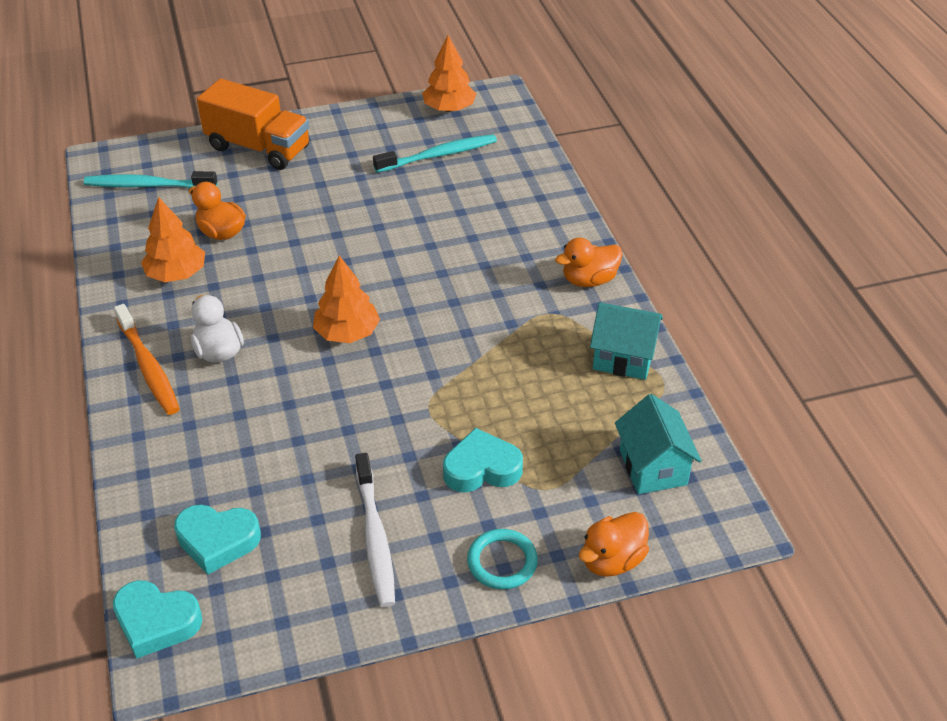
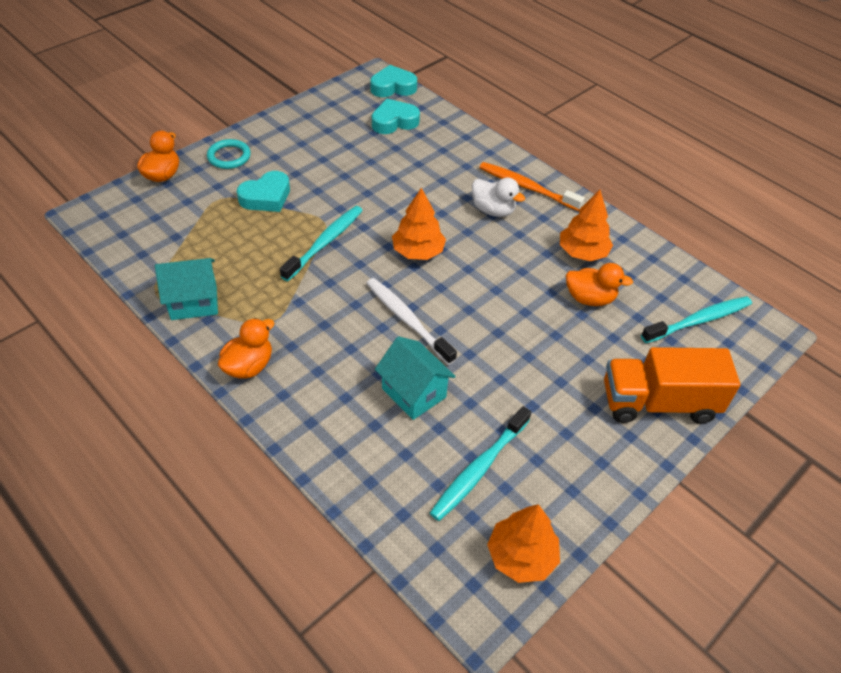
camera: 150 degrees right, 5 degrees up
white toothbrush [355,453,395,607] -> white toothbrush moved to [366,278,457,365]
turquoise house [615,394,702,494] -> turquoise house moved to [375,336,456,420]
none -> turquoise toothbrush [280,206,363,281]

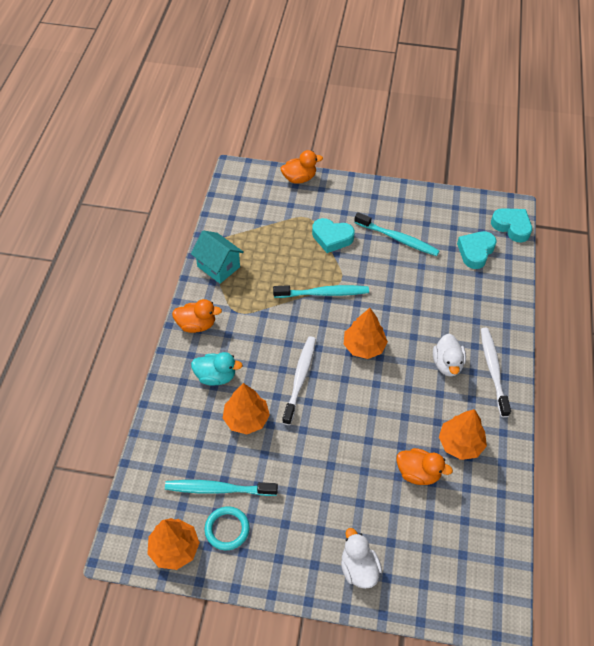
camera: 55 degrees right, 5 degrees up
turquoise ring [207,139,251,169] -> turquoise ring moved to [204,506,250,550]
turquoise heart [372,99,420,134] -> turquoise heart turned 90 degrees counterclockwise [457,231,497,269]
turquoise house [375,336,456,420] -> orange tree [223,383,270,434]
orange toothbrush [479,162,585,211] -> white toothbrush [481,328,511,417]
orange duck [566,263,633,306] -> orange duck turned 45 degrees counterclockwise [396,448,453,485]
orange truck [604,347,741,424] -> white duck [341,528,382,589]
turquoise toothbrush [641,296,752,343] -> turquoise toothbrush moved to [354,212,440,256]
none -> turquoise duck [191,352,243,386]

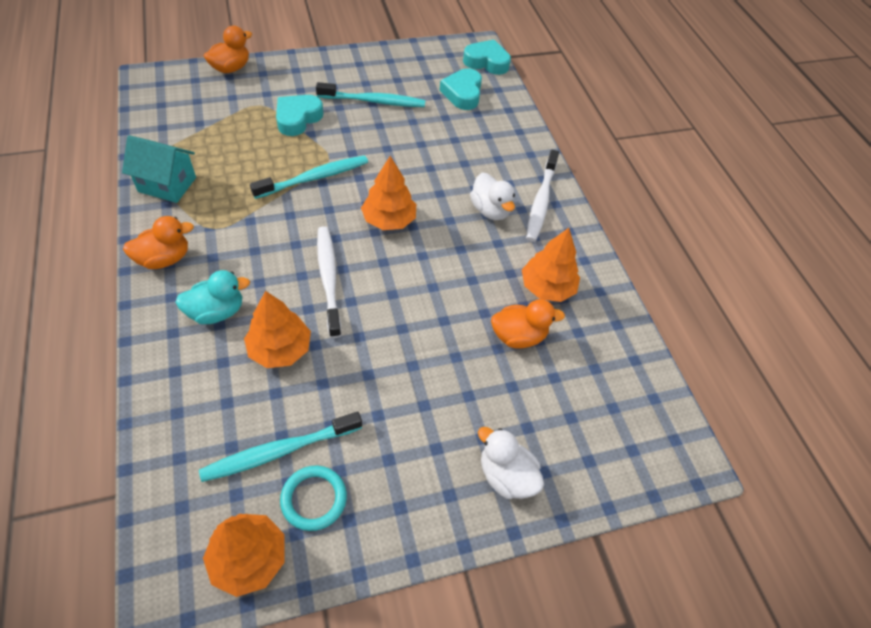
camera: 30 degrees left, 0 degrees up
turquoise heart [312,218,355,253] -> turquoise heart turned 135 degrees clockwise [276,95,323,136]
white toothbrush [481,328,511,417] -> white toothbrush turned 135 degrees counterclockwise [526,150,559,242]

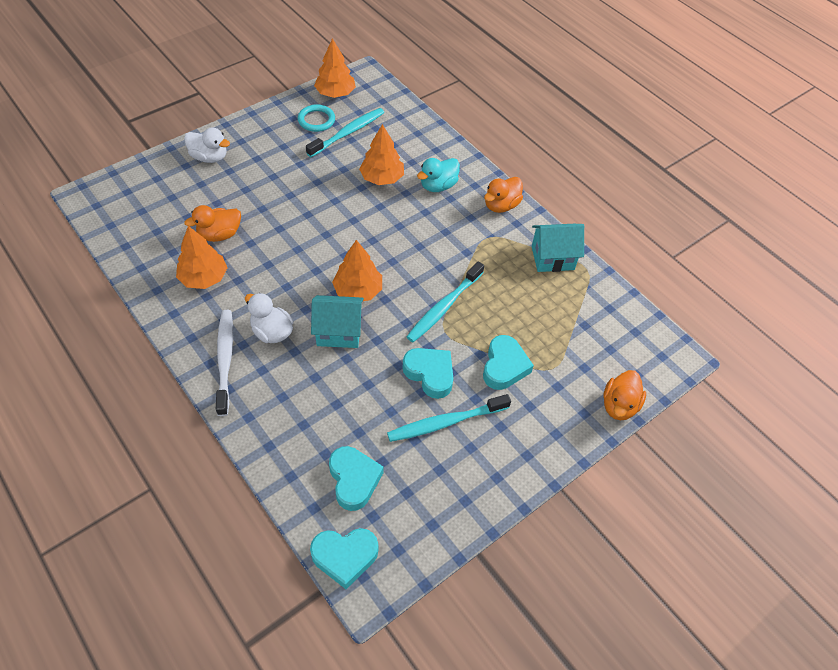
camera: 160 degrees right, 0 degrees up
white toothbrush [317,226,341,338] -> none
none -> turquoise house [311,295,364,348]
none -> turquoise heart [403,348,453,399]

